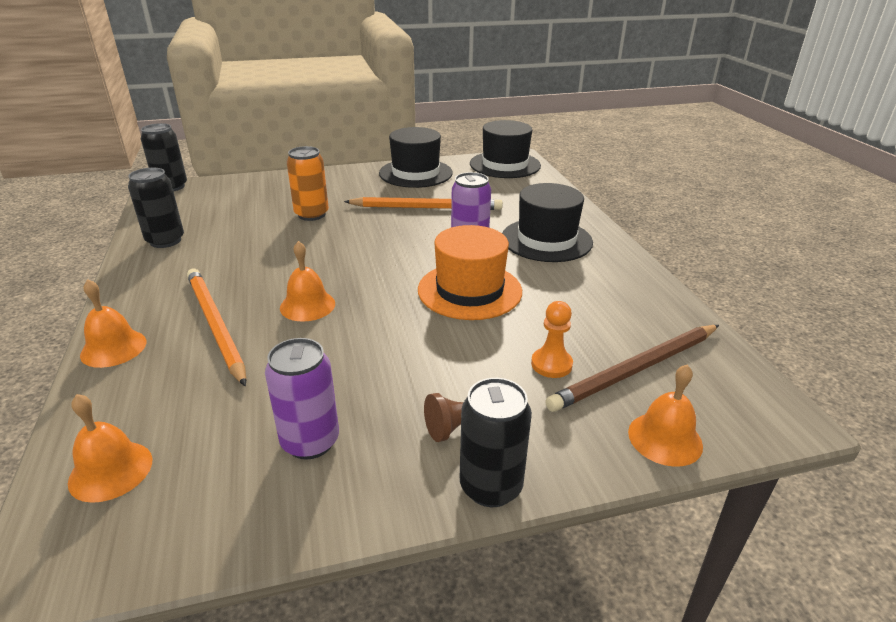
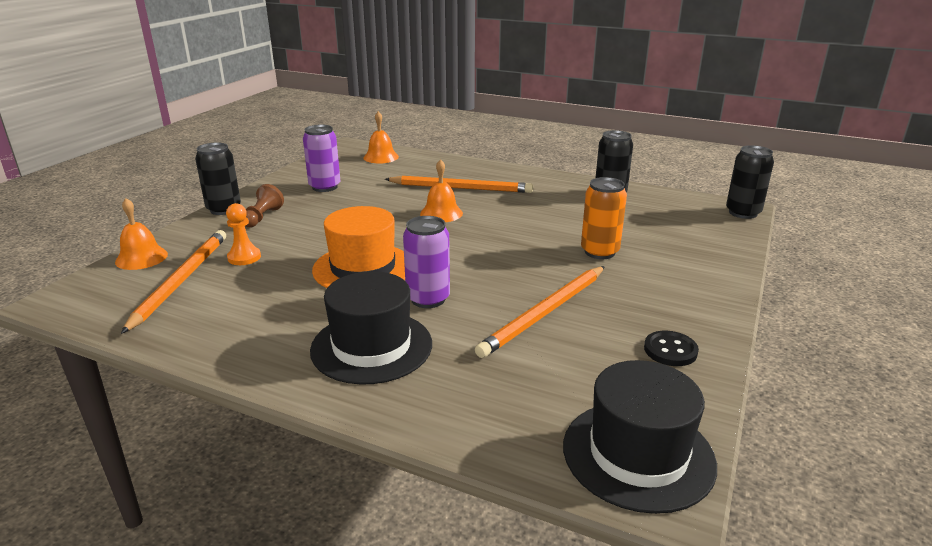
camera: 130 degrees right, 5 degrees down
orange bell [80,279,146,368] -> none
black hat [379,127,452,188] -> black button [644,331,699,366]
brown pencil [545,325,719,412] -> orange pencil [121,230,226,334]

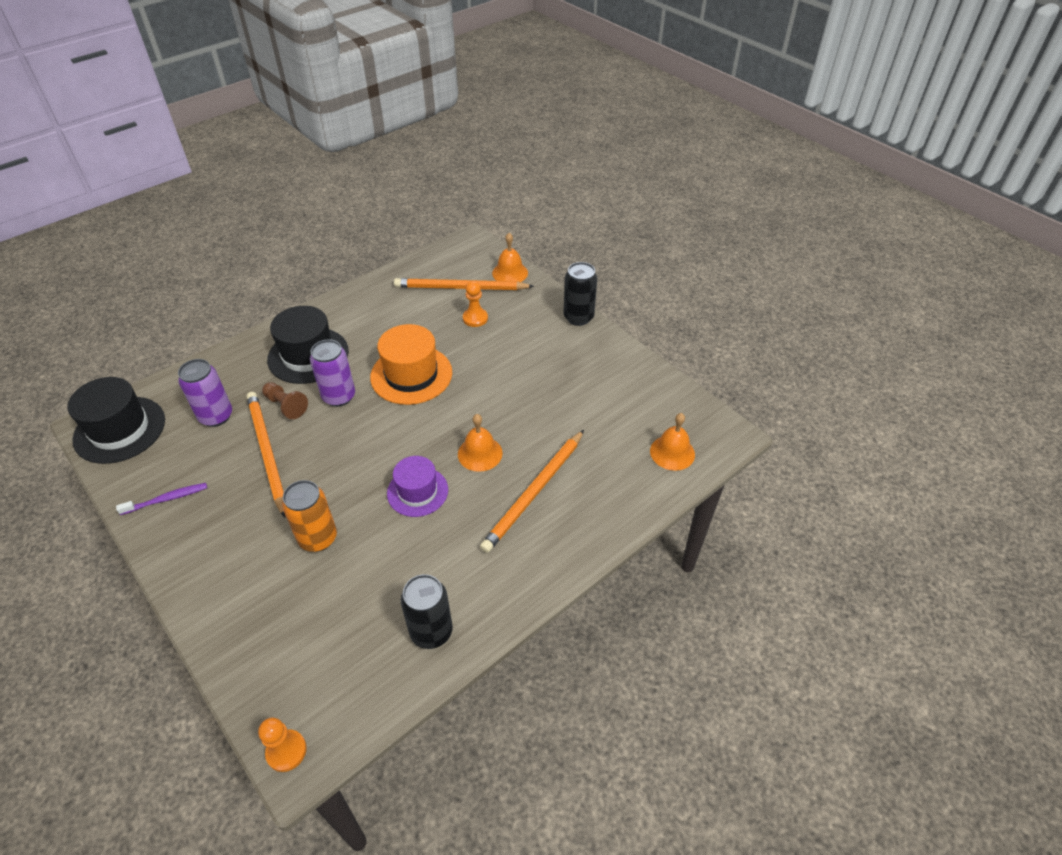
camera: 115 degrees right, 20 degrees up
orange pencil [121,230,226,334] -> orange pencil turned 150 degrees clockwise [394,278,534,290]
brown pawn [246,184,284,228] -> brown pawn moved to [262,382,308,419]
purple can [303,125,340,192] -> purple can moved to [178,359,232,427]
black button [644,331,699,366] -> purple toothbrush [116,483,207,515]
black can [726,145,774,219] -> orange pawn [258,717,307,772]
none -> purple hat [387,456,448,517]

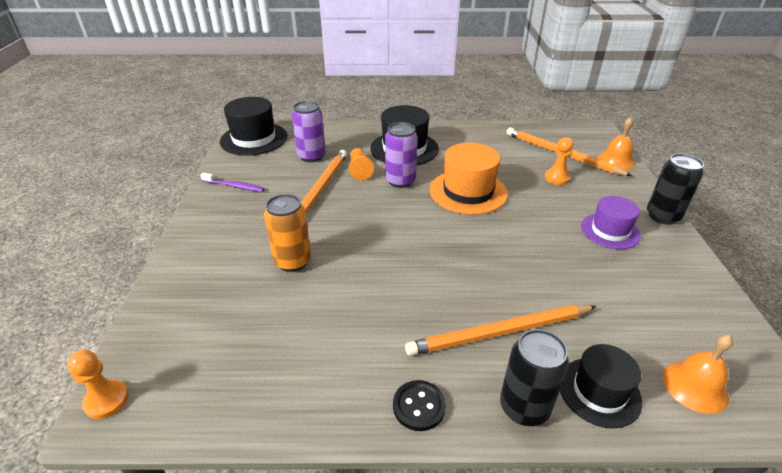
camera: 40 degrees right, 10 degrees down
brown pawn [262,382,308,419] -> orange pawn [349,148,374,181]
purple hat [387,456,448,517] -> purple hat moved to [581,196,641,249]
black can [401,574,453,649] -> black can moved to [500,329,569,426]
orange bell [458,414,503,472] -> none
none -> black button [393,380,446,431]
none -> black hat [560,344,642,428]

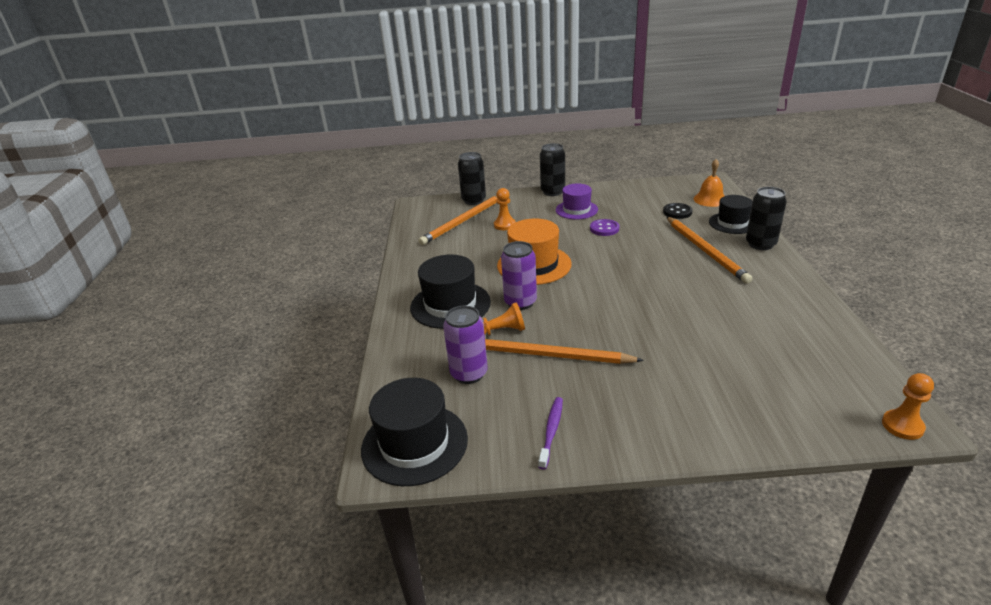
camera: 90 degrees left, 5 degrees down
orange can [264,194,311,272] -> none
black button [393,380,446,431] -> black button moved to [663,203,693,219]
orange bell [598,117,635,170] -> black can [458,152,486,205]
none -> purple button [590,219,619,236]

